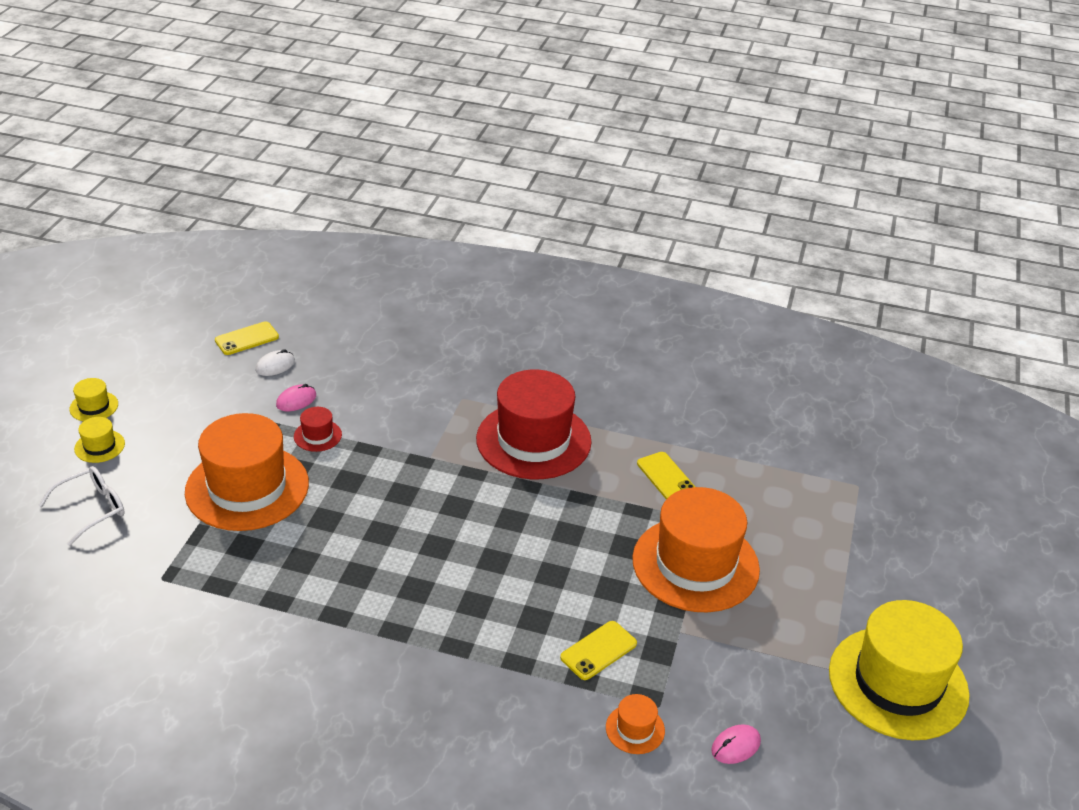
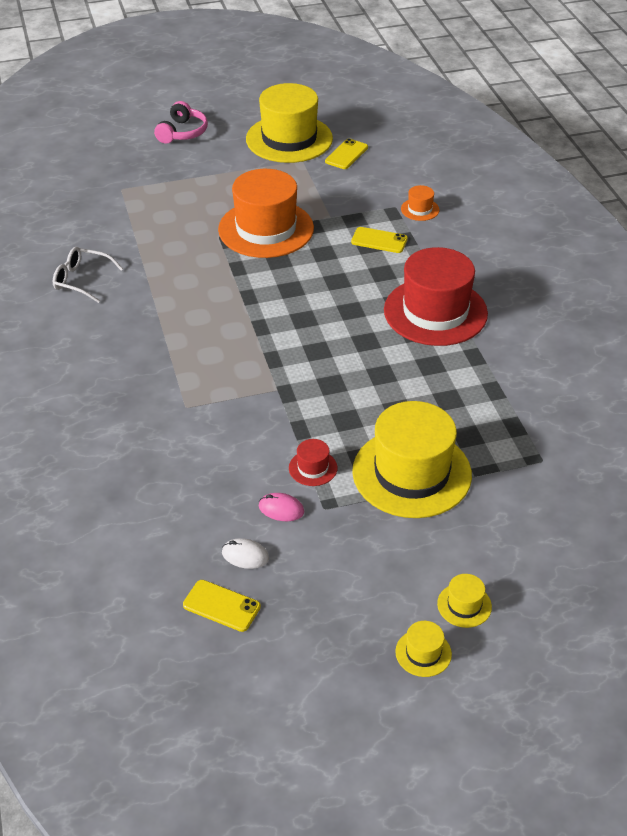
camera: 120 degrees left, 5 degrees up
white glasses [38,466,125,546] -> white glasses moved to [53,247,123,303]
orange hat [185,413,309,531] -> yellow hat [352,401,472,518]
red hat [476,370,592,479] -> red hat moved to [384,247,488,346]
yellow phone [637,452,695,500] -> yellow phone moved to [325,139,368,169]
pink mouse [711,724,761,764] -> none
none -> pink headphones [154,101,208,144]

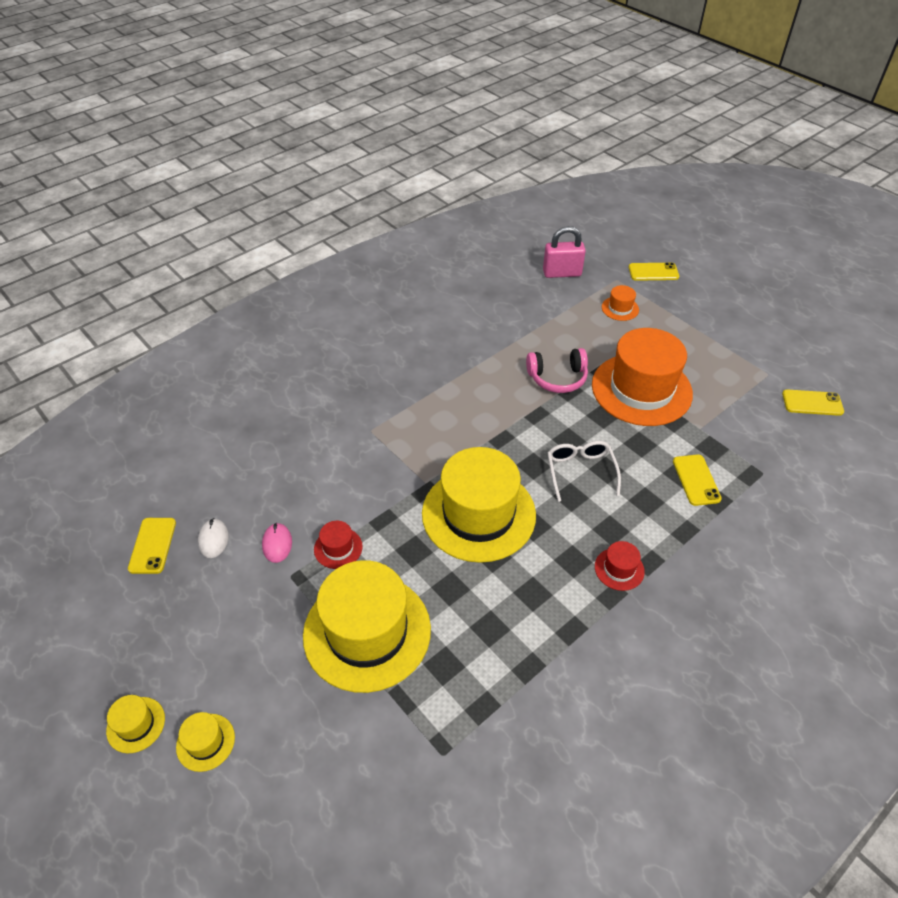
camera: 65 degrees right, 5 degrees up
white glasses [53,247,123,303] -> white glasses moved to [547,441,621,502]
pink headphones [154,101,208,144] -> pink headphones moved to [526,348,588,393]
yellow hat [246,83,333,163] -> yellow hat moved to [422,447,536,563]
red hat [384,247,488,346] -> red hat [595,541,645,591], size x0.41
orange hat [401,185,440,221] -> orange hat moved to [602,285,639,321]
none -> pink padlock [543,226,586,278]
none -> yellow phone [629,262,679,281]

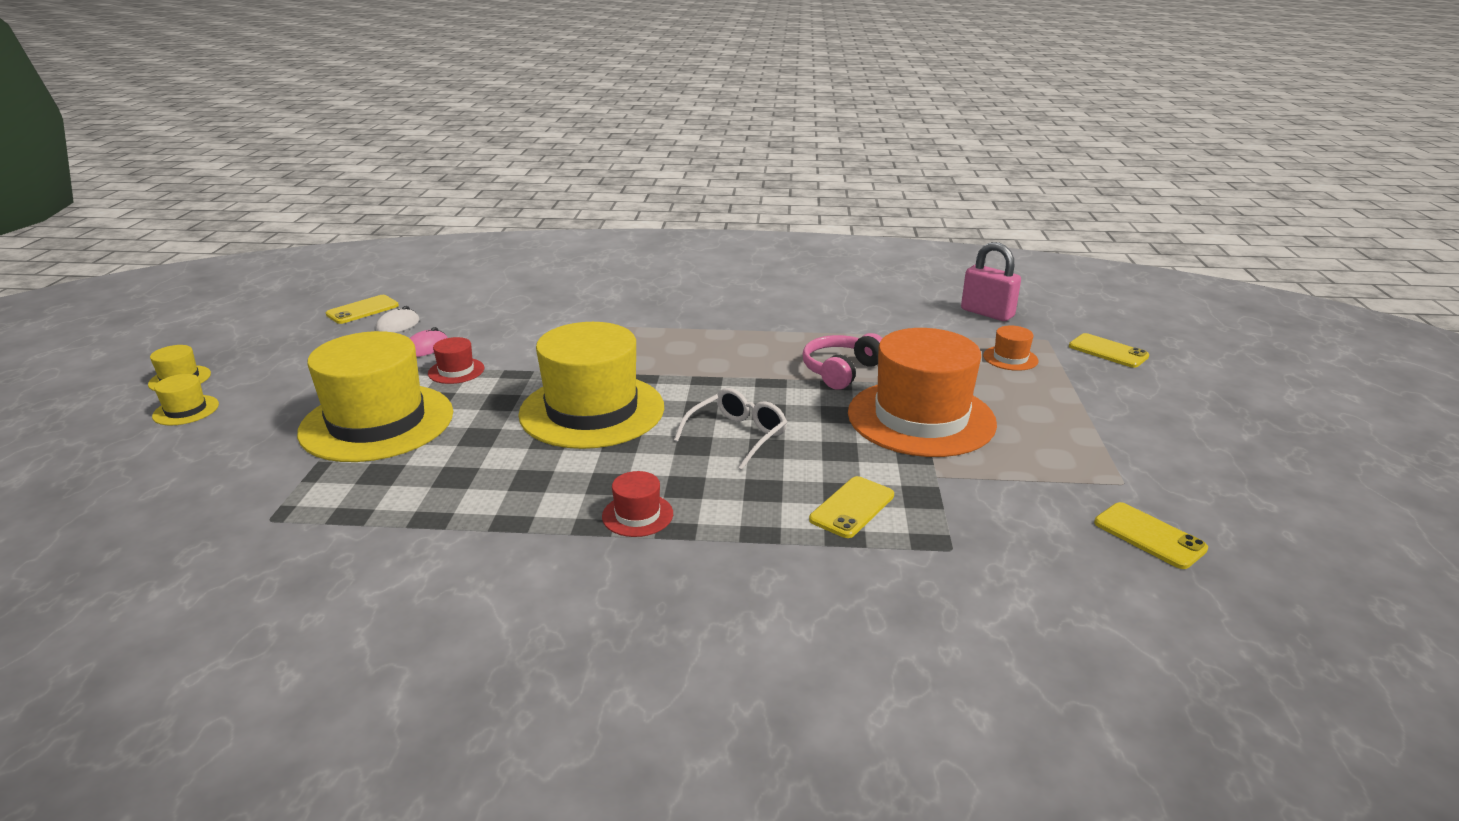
camera: 45 degrees right, 20 degrees down
pink headphones [526,348,588,393] -> pink headphones turned 90 degrees clockwise [803,333,882,390]

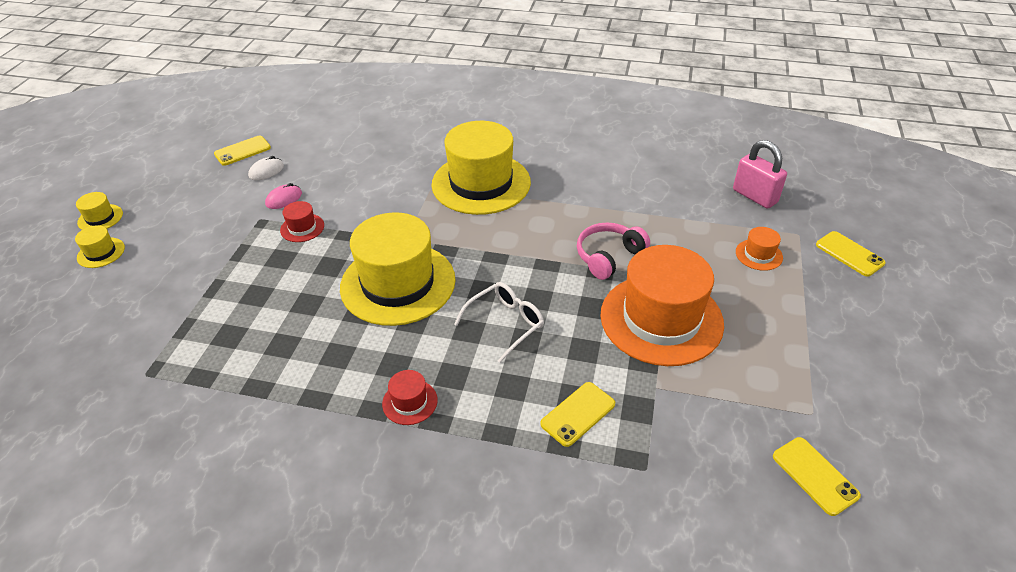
camera: 10 degrees right, 15 degrees up
yellow hat [297,331,453,462] -> yellow hat moved to [432,121,531,215]

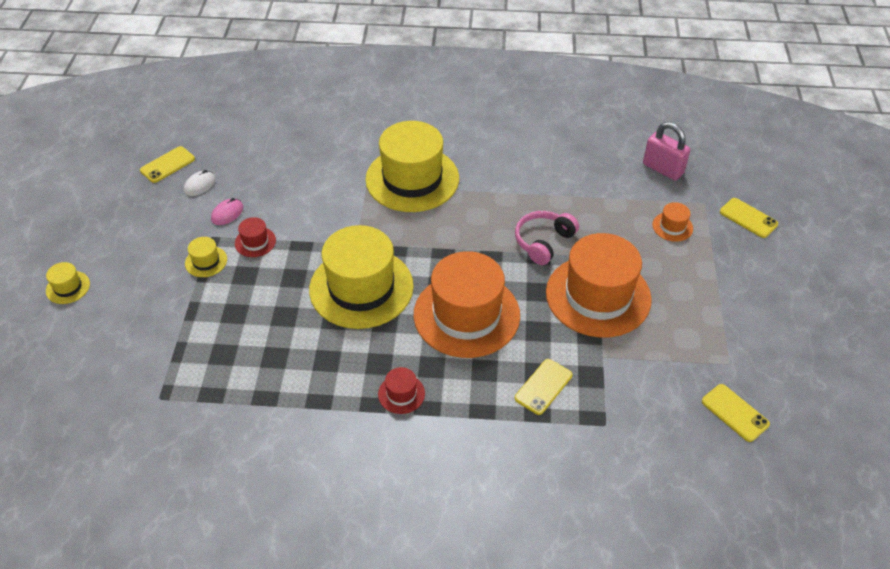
camera: 10 degrees left, 5 degrees up
yellow hat [76,192,123,230] -> yellow hat moved to [185,237,227,277]
white glasses [454,282,544,363] -> orange hat [413,251,520,358]

